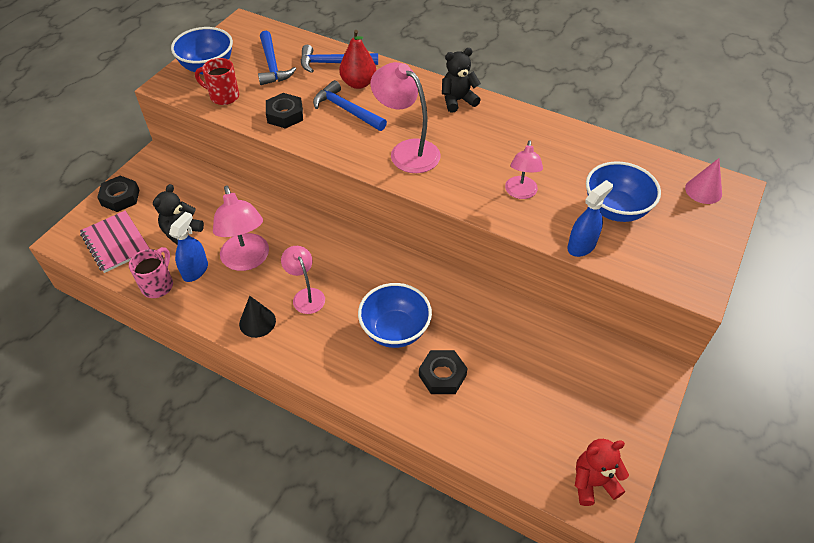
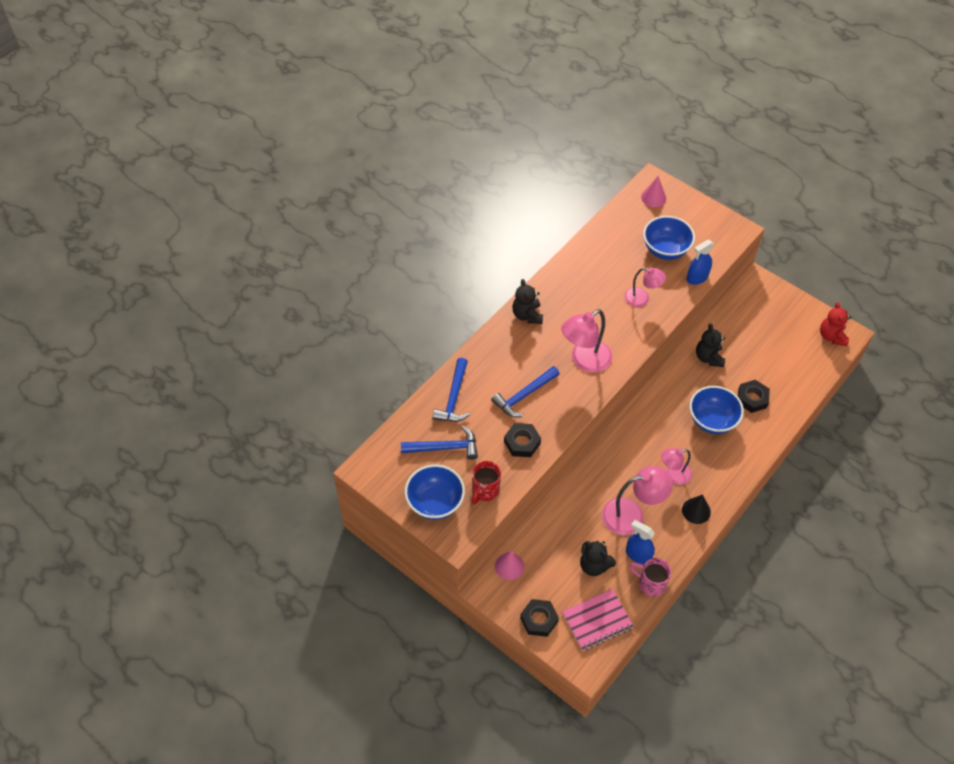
camera: 80 degrees left, 5 degrees up
red pear [339,30,376,89] -> none
blue spray bottle [567,180,613,257] -> blue spray bottle turned 90 degrees counterclockwise [686,240,715,285]
none -> pink cone [495,551,524,580]
none -> black teddy bear [696,324,725,367]

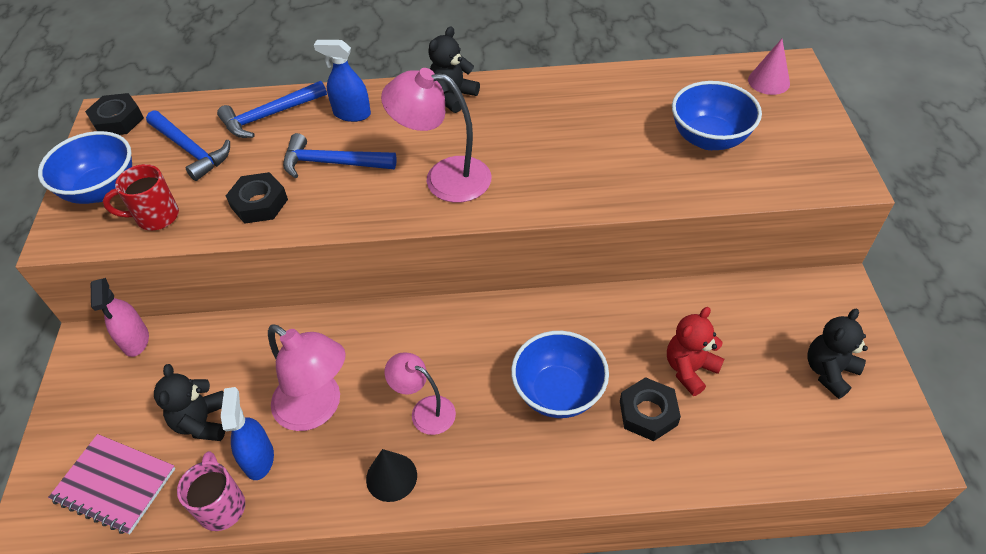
camera: 50 degrees right, 5 degrees down
pink cone [495,551,524,580] -> pink spray bottle [91,278,149,357]
black nut [520,599,559,637] -> black nut moved to [85,93,144,135]
pink lamp [624,267,666,307] -> none
blue spray bottle [686,240,715,285] -> blue spray bottle moved to [314,40,371,122]
black teddy bear [696,324,725,367] -> black teddy bear moved to [807,309,868,399]
red teddy bear [820,302,851,346] -> red teddy bear moved to [667,307,724,396]

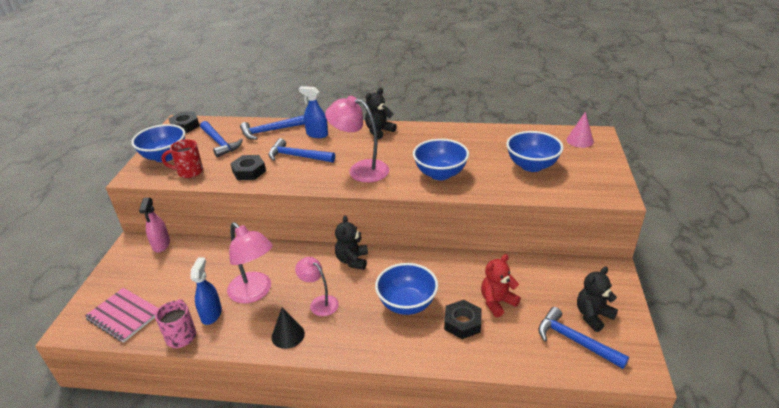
camera: 10 degrees right, 15 degrees down
black teddy bear [154,364,225,441] -> black teddy bear moved to [335,215,368,270]
none -> blue bowl [413,139,469,180]
none -> blue hammer [538,307,629,369]

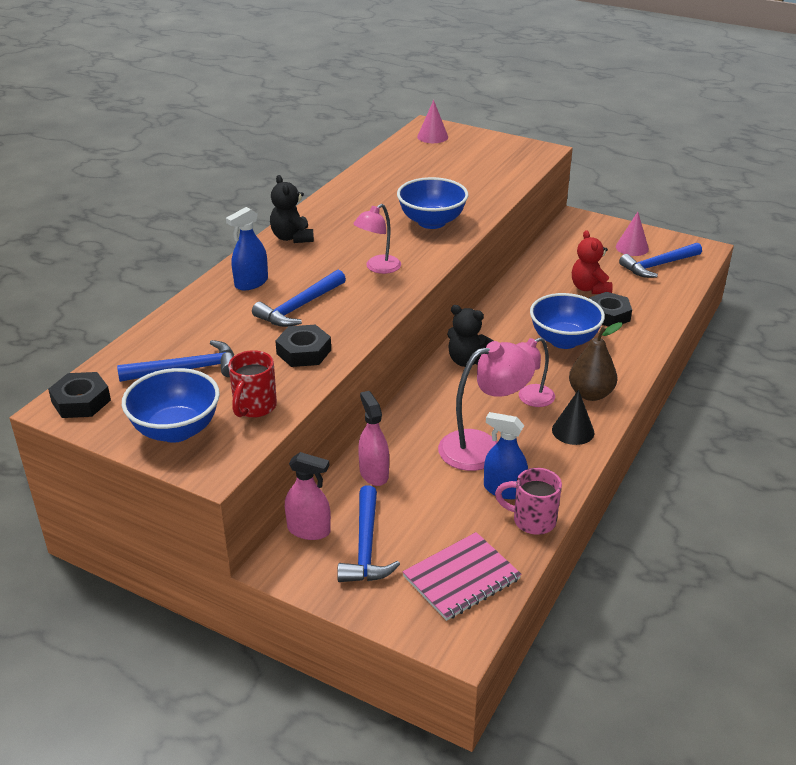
camera: 70 degrees left, 0 degrees up
blue hammer [240,115,304,140] -> blue hammer moved to [337,485,400,582]
pink lamp [325,96,389,183] -> pink lamp [353,204,401,274], size x0.63
blue bowl [506,131,563,172] -> none
black teddy bear [577,266,618,332] -> pink cone [616,212,649,256]
none -> pink spray bottle [358,391,389,486]
none -> brown pear [569,322,622,401]

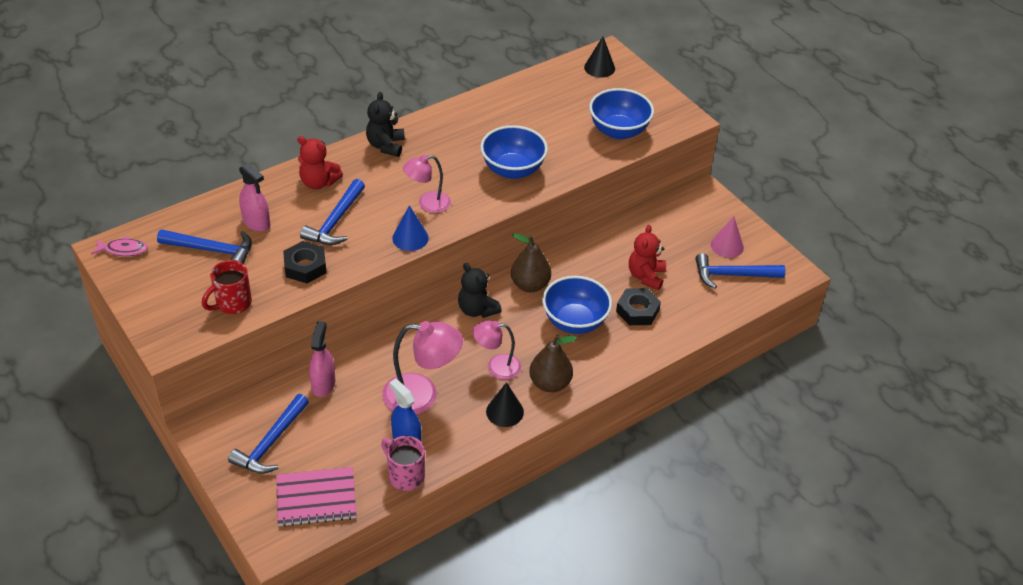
camera: 25 degrees right, 10 degrees up
black nut [48,372,111,418] -> pink fish [91,236,148,256]
blue bowl [122,368,220,443] -> blue bowl moved to [589,88,654,139]
blue spray bottle [226,207,268,290] -> red teddy bear [297,136,343,189]
blue hammer [252,270,346,327] -> blue hammer turned 45 degrees counterclockwise [300,179,365,245]
pink spray bottle [285,452,331,540] -> pink spray bottle moved to [239,163,270,232]
pink cone [417,100,448,143] -> black cone [584,37,615,78]
none -> blue cone [392,205,429,251]
none -> brown pear [511,233,551,292]

